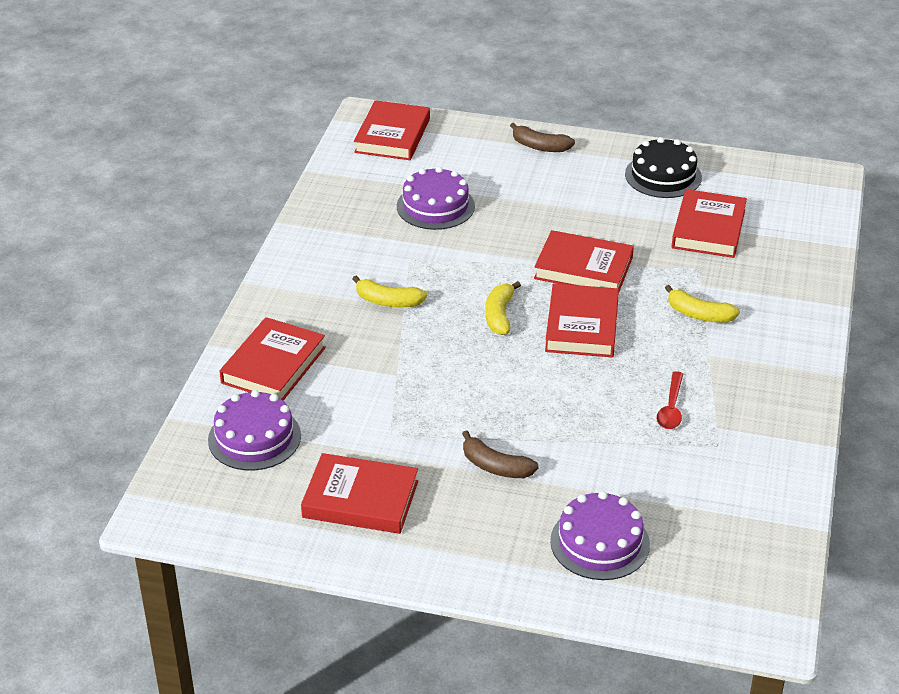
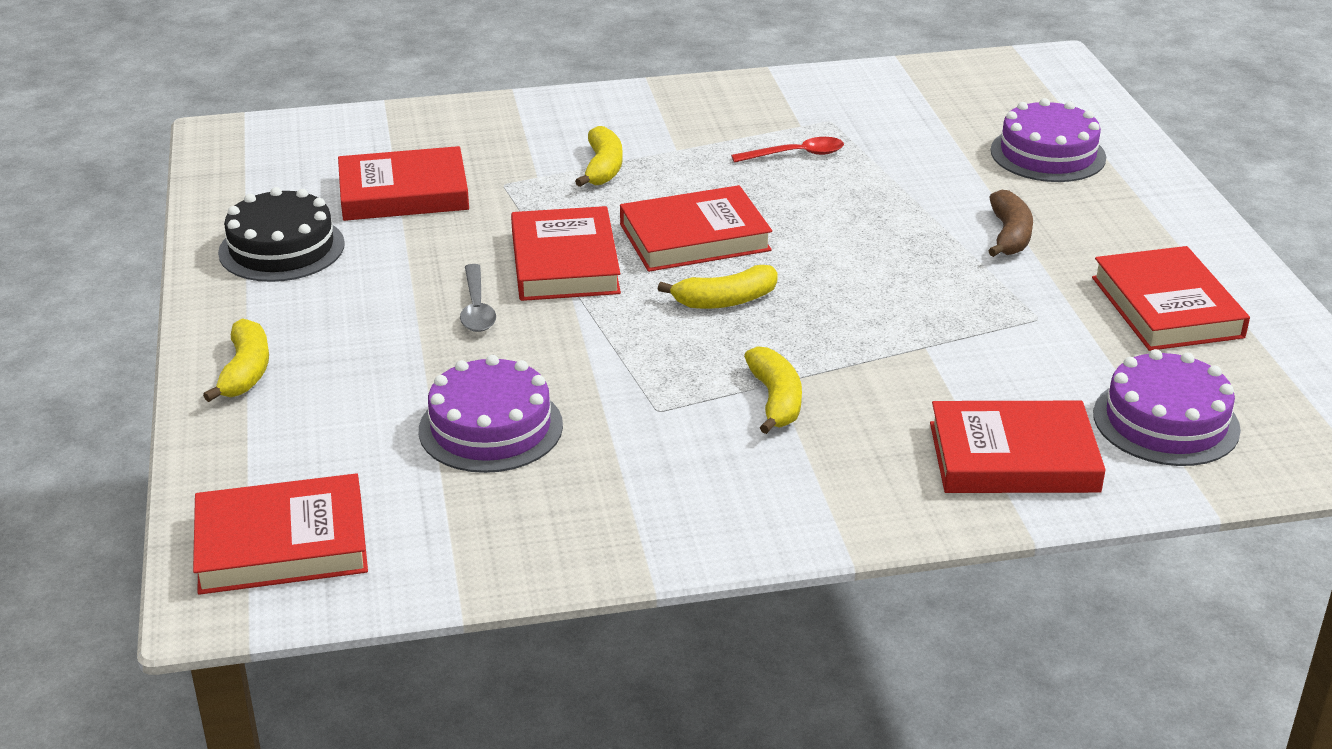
camera: 115 degrees left, 5 degrees down
brown banana [510,123,575,152] -> yellow banana [203,318,269,402]
none -> grey spoon [460,264,496,332]

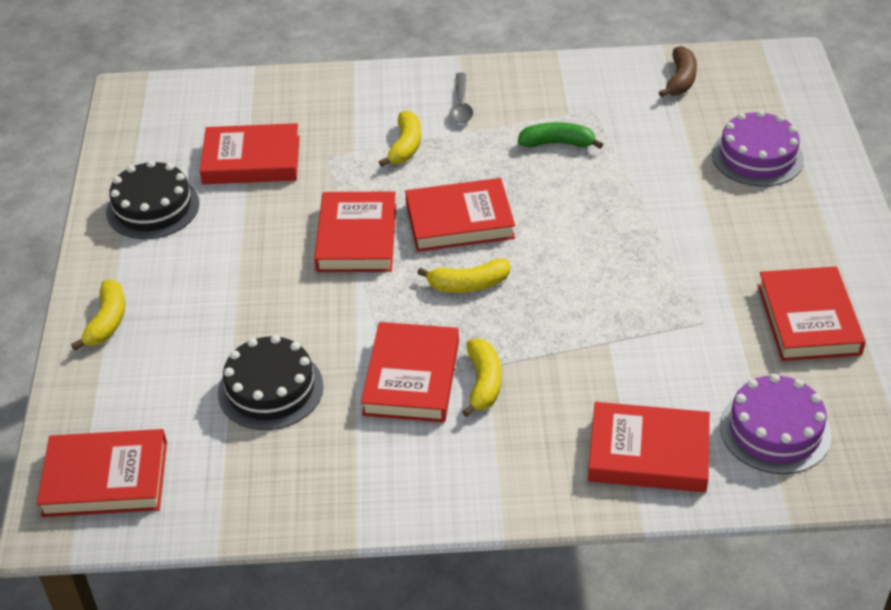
camera: 10 degrees right, 10 degrees up
purple cake [419,355,563,473] -> black cake [218,335,324,430]
grey spoon [460,264,496,332] -> grey spoon moved to [449,73,473,124]
red spoon [731,137,844,163] -> green banana [518,122,603,149]
brown banana [988,190,1033,257] -> brown banana moved to [659,46,697,97]
none -> red book [361,322,459,423]

